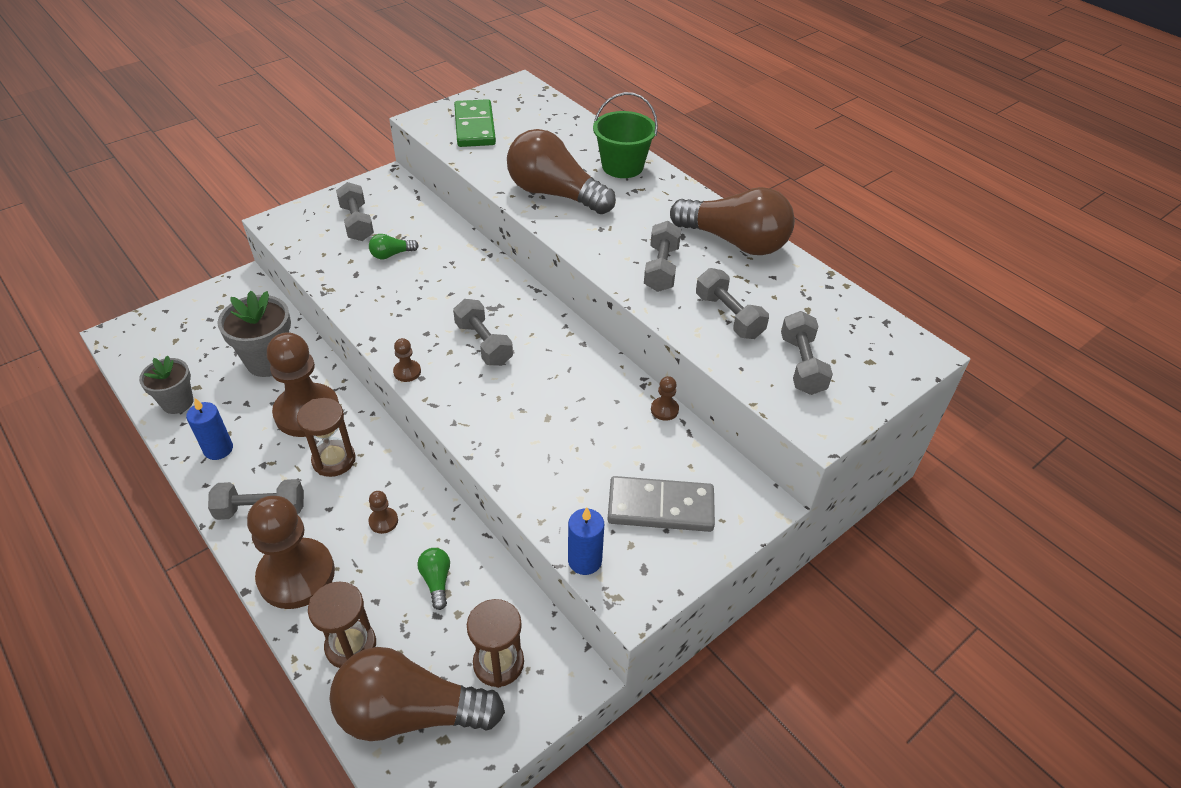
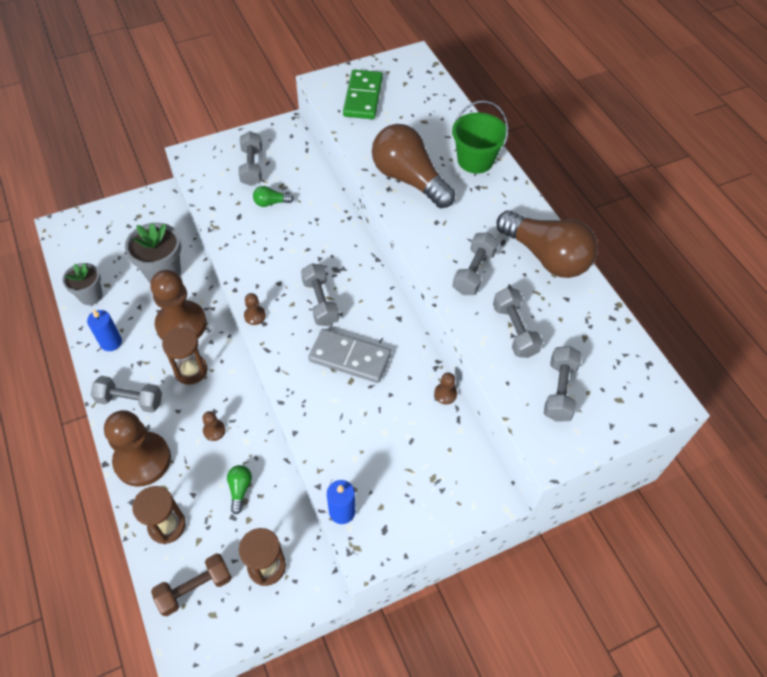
camera: 15 degrees right, 10 degrees up
brown light bulb [329,647,505,741] -> brown dumbbell [151,553,232,616]
grey domino [608,476,715,532] -> grey domino moved to [308,329,391,383]

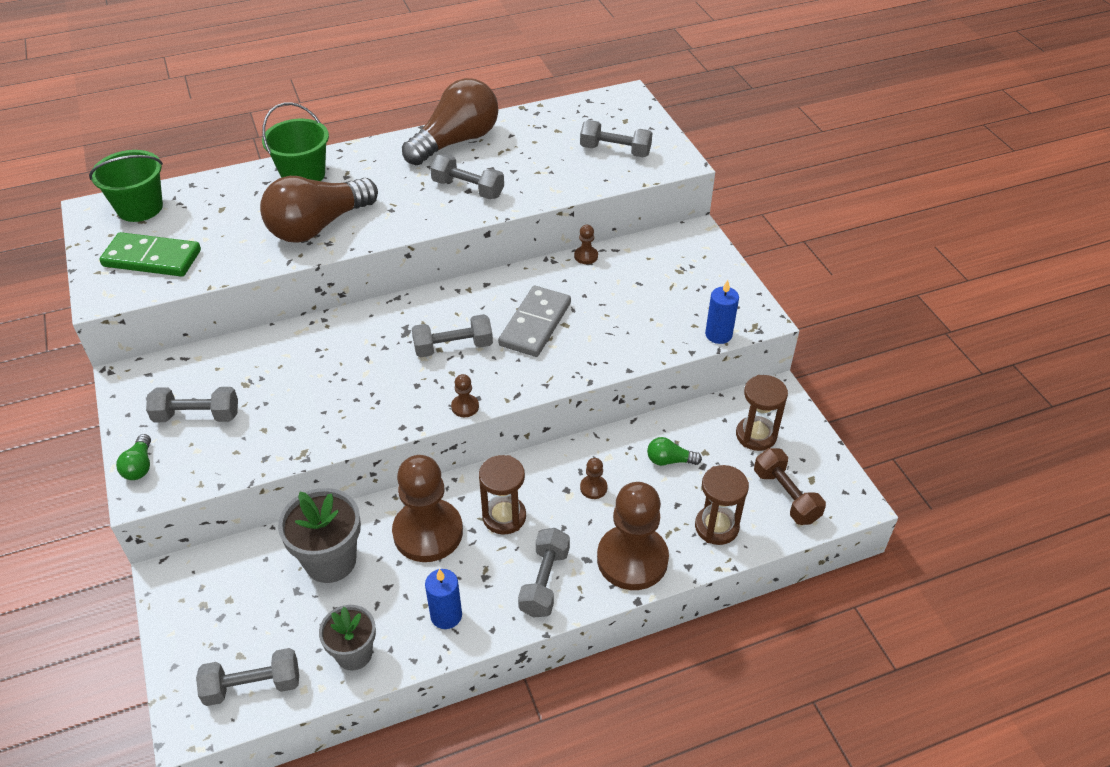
camera: 85 degrees left, 10 degrees down
green light bulb [253,186,294,207] -> green light bulb moved to [116,434,151,480]
grey dumbbell [493,288,543,358] -> grey dumbbell moved to [196,648,299,706]
none -> green bucket [89,150,163,222]

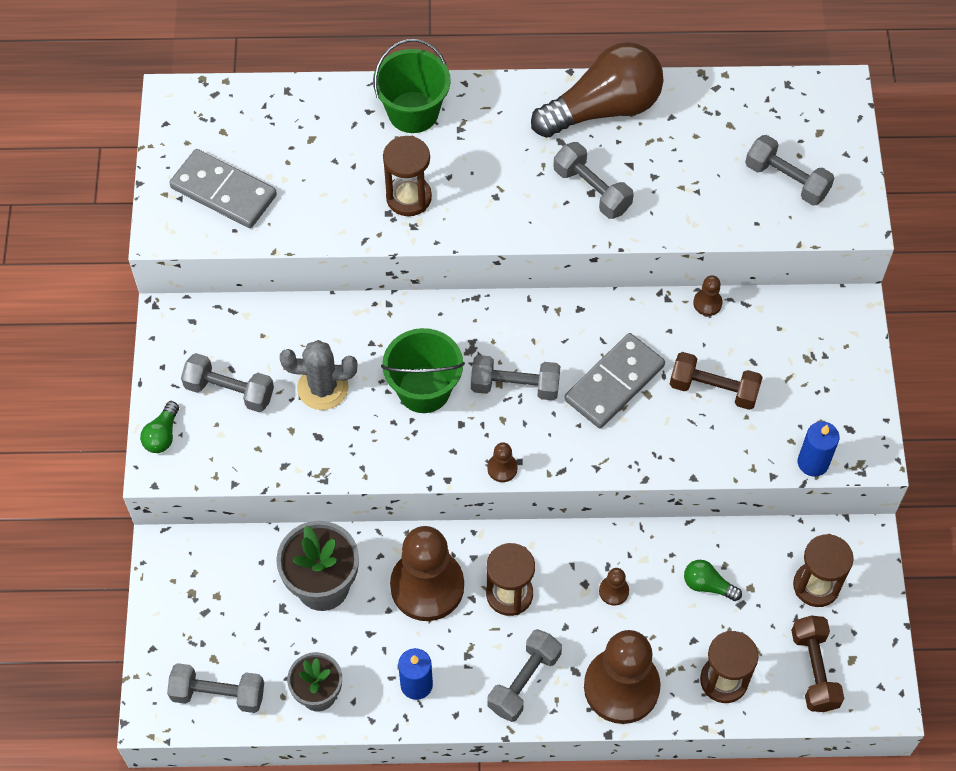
camera: 20 degrees right, 15 degrees up
green bucket [89,150,163,222] -> green bucket moved to [381,328,465,413]
green domino [99,232,201,277] -> grey domino [169,149,277,228]
brown light bulb [260,176,378,243] -> brown hourglass [383,136,432,216]
none -> grey cactus [280,340,358,410]
none -> brown dumbbell [670,352,763,410]

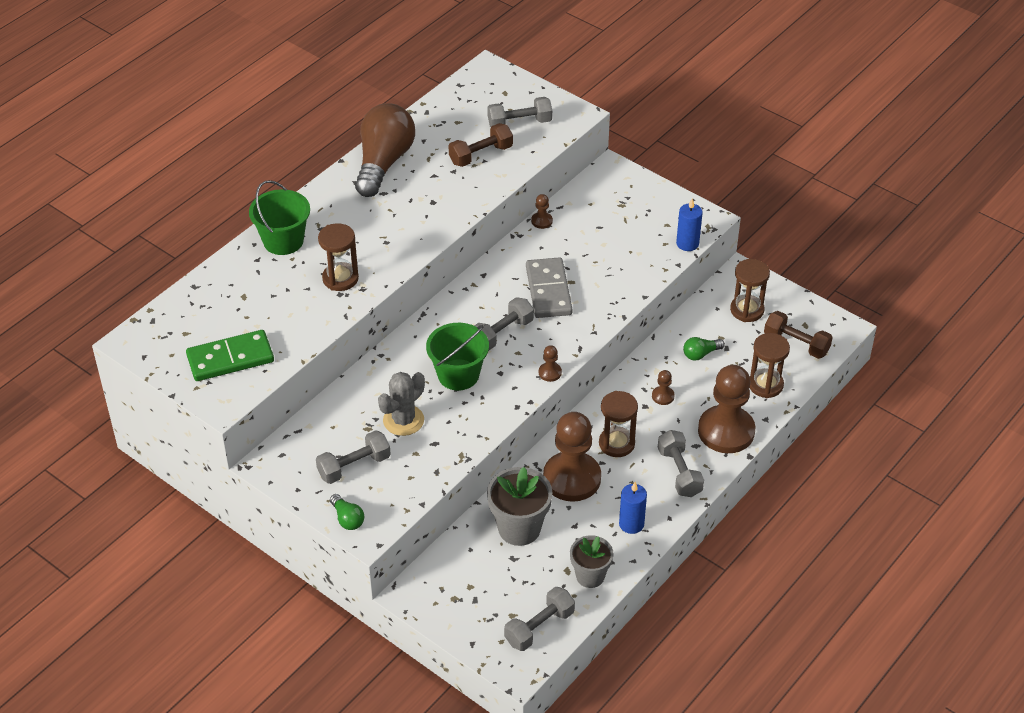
camera: 50 degrees left, 15 degrees down
grey domino [169,149,277,228] -> green domino [186,330,274,381]
grey dumbbell [553,142,634,219] -> none
brown dumbbell [670,352,763,410] -> brown dumbbell moved to [449,123,513,167]

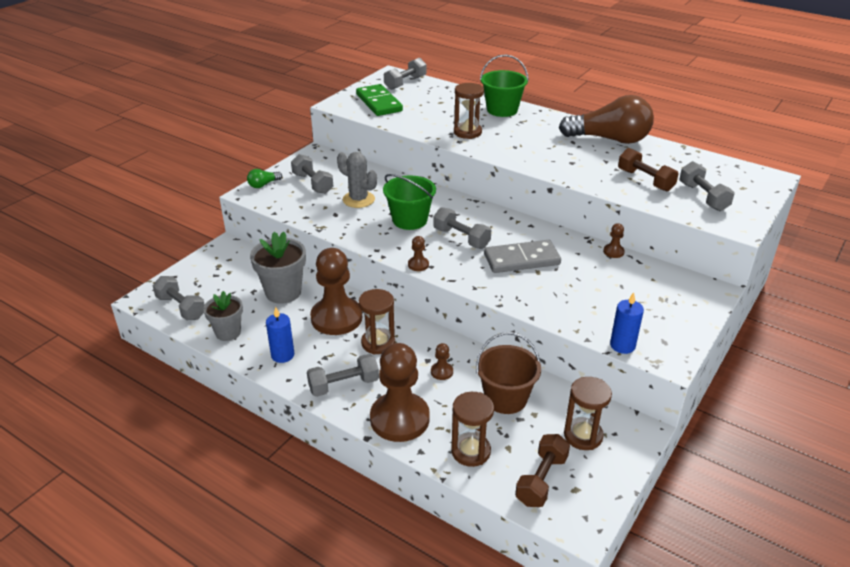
camera: 85 degrees right, 10 degrees down
green light bulb [683,337,725,361] -> brown bucket [476,332,541,414]
none -> grey dumbbell [384,57,427,90]

